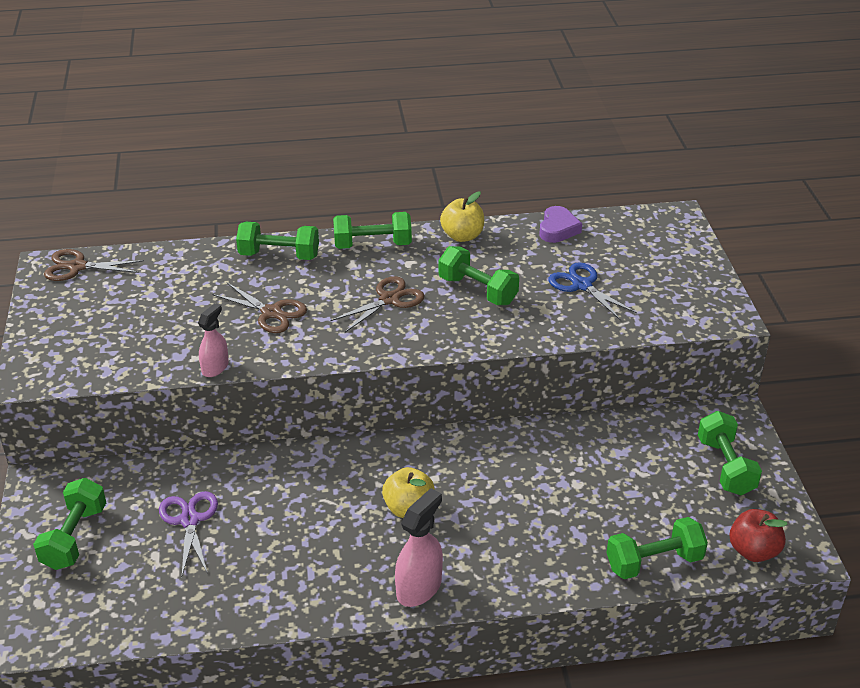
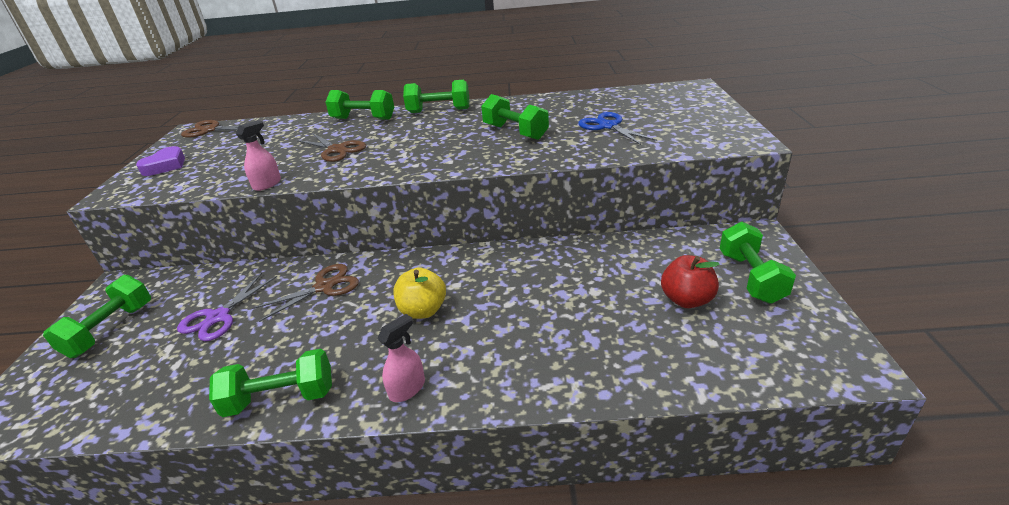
camera: 10 degrees right, 5 degrees down
purple scissors [159,491,218,575] -> purple scissors turned 150 degrees counterclockwise [177,273,277,341]
brown scissors [330,276,425,332] -> brown scissors moved to [252,264,359,322]
pink spray bottle [395,488,443,607] -> pink spray bottle [377,314,425,402], size x0.66
yellow apple [440,191,484,242] -> none
purple heart [539,206,582,243] -> purple heart moved to [136,146,185,176]
green dumbbell [607,517,708,579] -> green dumbbell moved to [209,349,332,417]
red apple [730,509,788,562] -> red apple moved to [661,255,720,308]

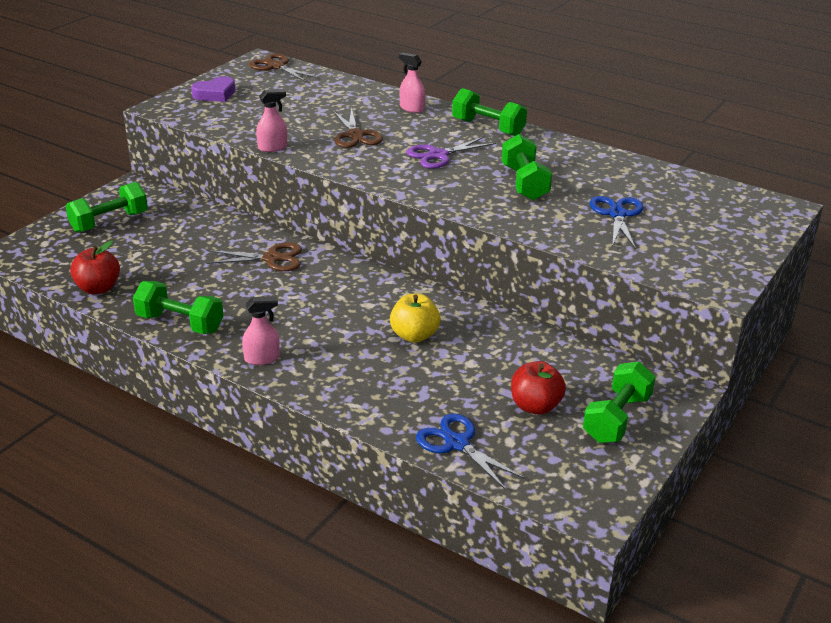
camera: 30 degrees right, 0 degrees up
purple scissors [177,273,277,341] -> purple scissors moved to [406,136,496,169]
green dumbbell [325,90,394,119] -> pink spray bottle [399,52,425,113]
yellow apple [393,268,446,319] -> yellow apple moved to [390,294,441,343]
none -> red apple [70,241,120,294]
none -> blue scissors [416,413,526,491]

